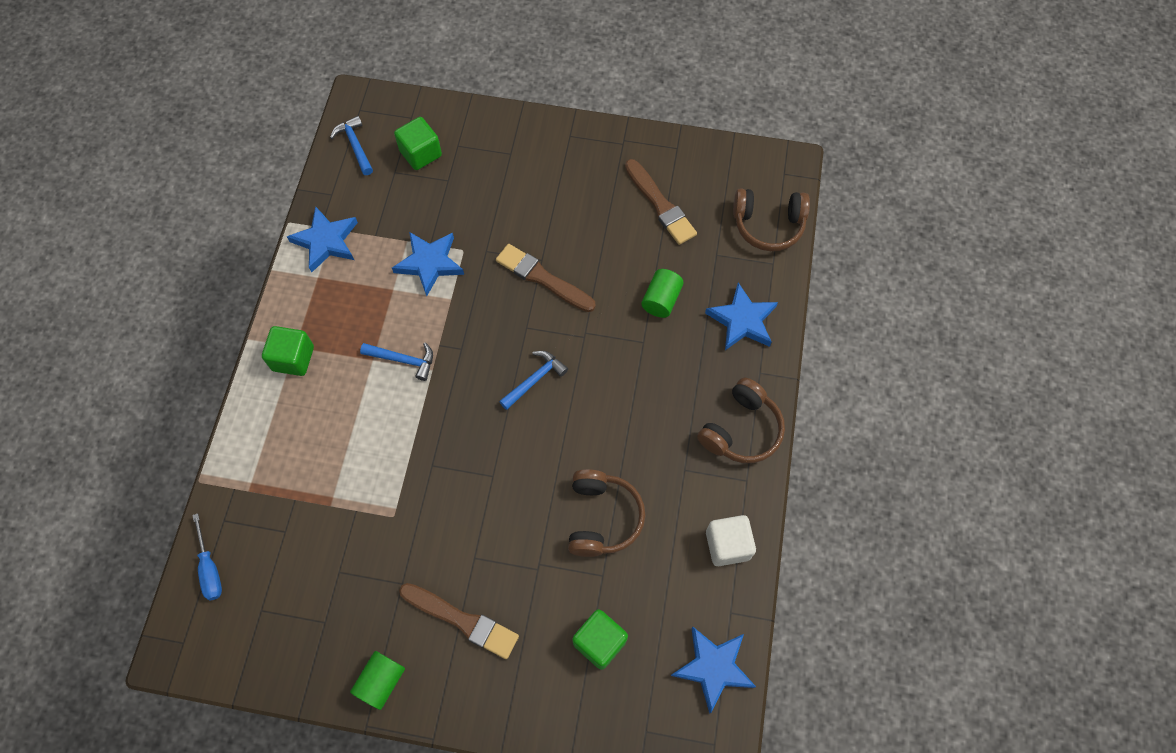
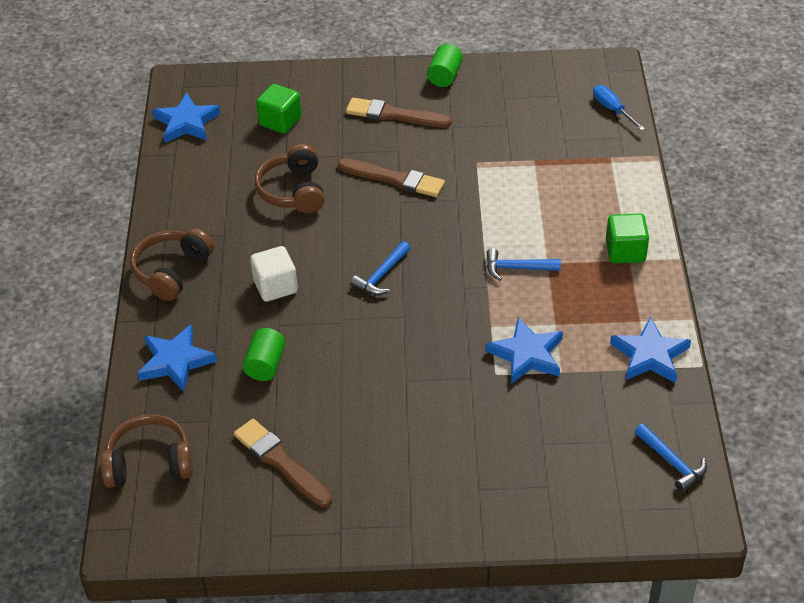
camera: 170 degrees right, 20 degrees down
green cube [394,117,442,170] -> none
brown brush [496,244,596,312] -> brown brush moved to [338,159,445,197]
white cube [706,515,756,566] -> white cube moved to [250,246,298,302]

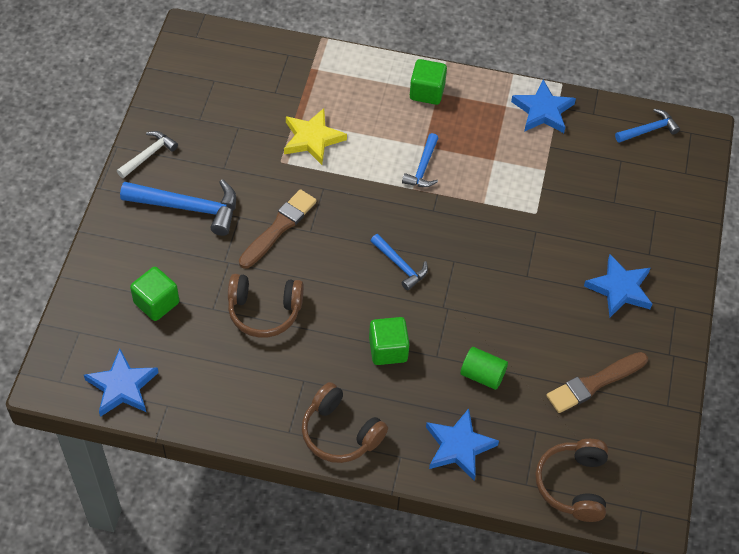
camera: 80 degrees left, 10 degrees up
white cube [250,246,298,302] -> green cube [369,317,410,365]
brown brush [346,98,452,127] -> blue hammer [120,179,236,236]
green cylinder [427,44,463,87] -> white hammer [117,131,178,178]
blue star [486,317,563,384] -> blue star moved to [584,254,652,317]
blue screwdriver [593,85,645,131] -> none
none -> yellow star [284,108,347,165]

